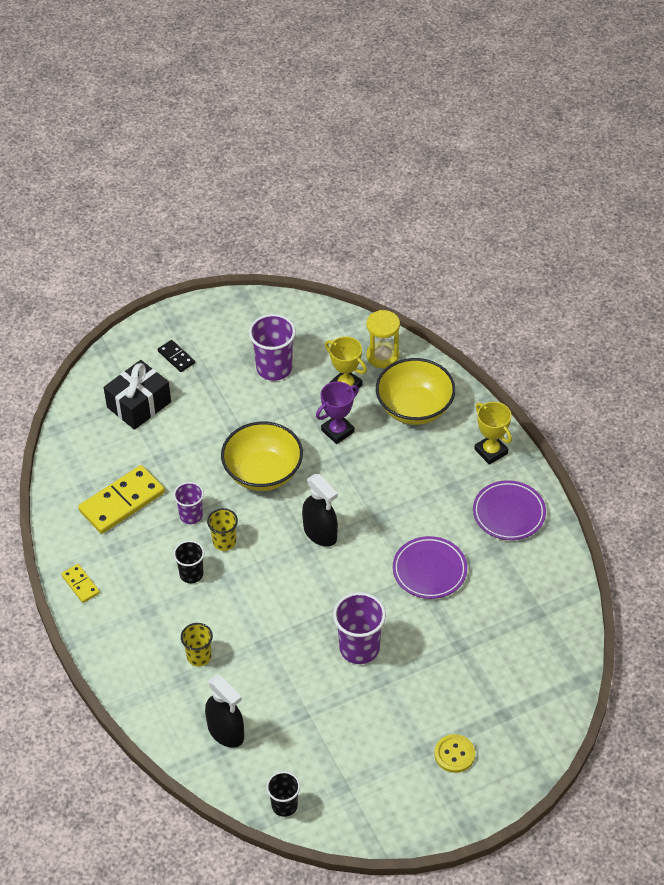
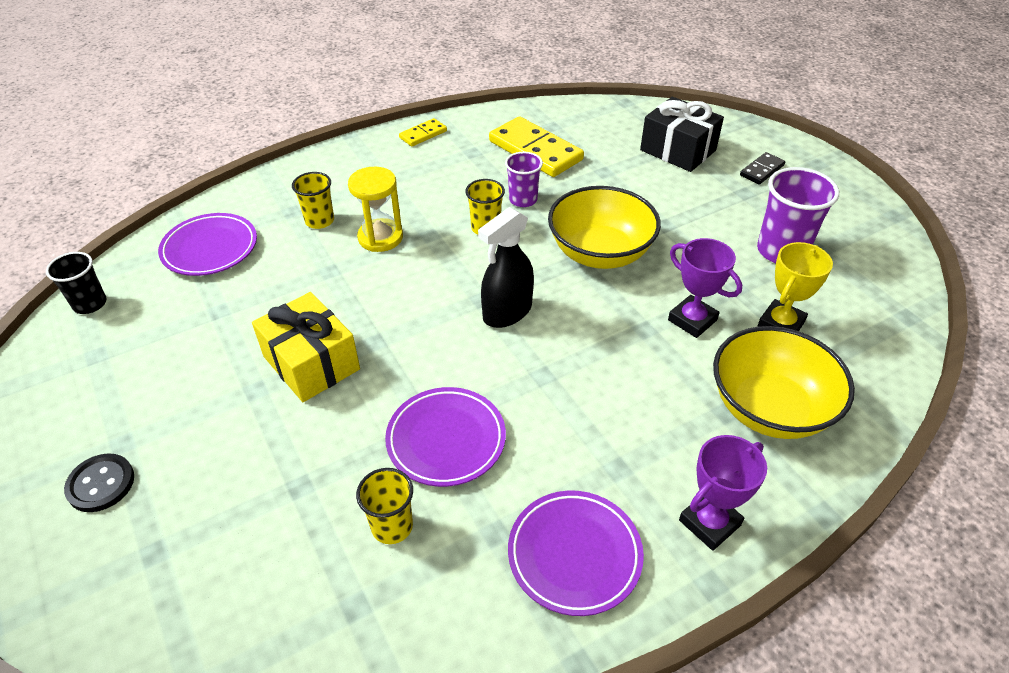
camera: 85 degrees right, 5 degrees down
black cup [173,540,204,583] -> none
black spray bottle [205,675,244,748] -> purple plate [158,213,257,276]
purple cup [333,592,386,664] -> yellow gift [252,292,360,402]
yellow hourglass [366,310,400,368] -> yellow hourglass moved to [348,167,403,252]
yellow button [434,734,475,773] -> black button [64,453,134,512]
yellow trophy [474,402,512,465] -> purple trophy [679,435,767,551]
none -> yellow cup [356,468,413,544]

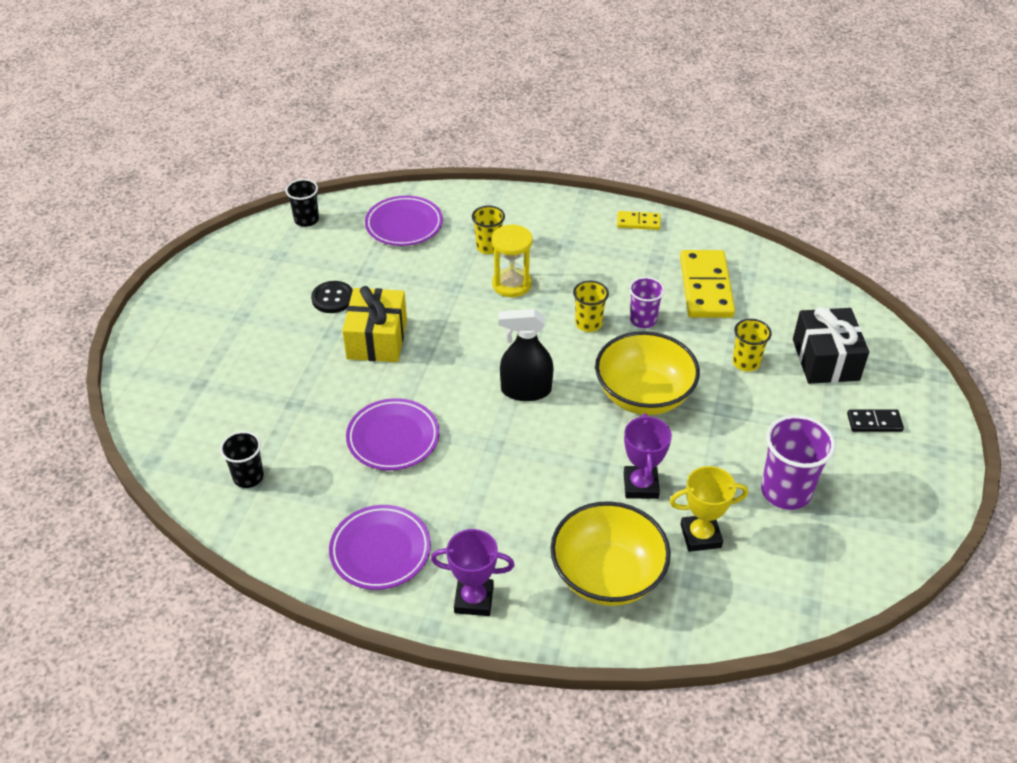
camera: 45 degrees right, 0 degrees up
black button [64,453,134,512] -> black button moved to [311,281,353,313]
yellow cup [356,468,413,544] -> yellow cup moved to [732,319,772,371]
none -> black cup [220,431,264,488]

